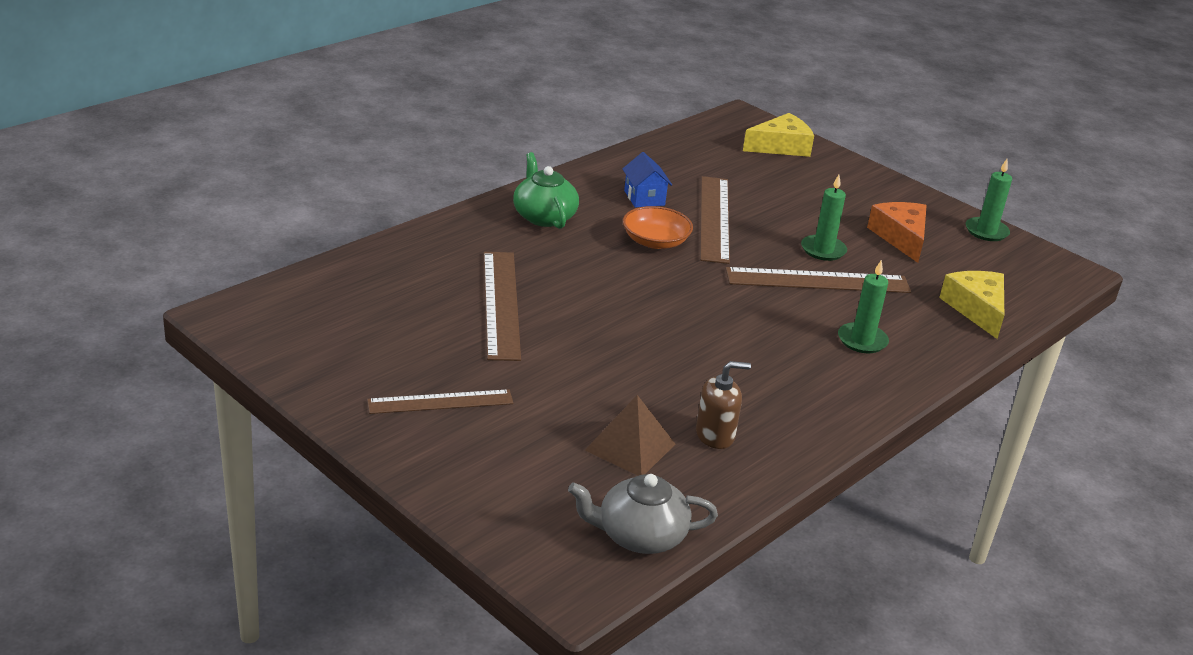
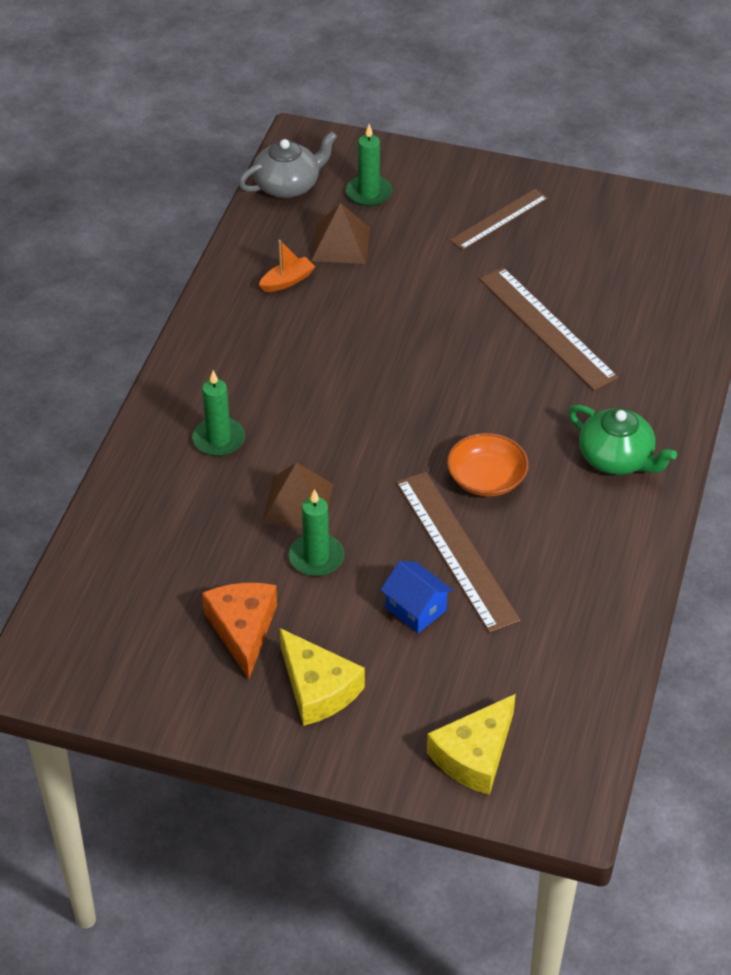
camera: 155 degrees right, 15 degrees up
blue house [622,152,672,208] -> blue house moved to [381,561,453,633]
brown soap dispenser [696,361,751,449] -> orange boat [259,240,315,292]
brown ruler [725,267,911,293] -> brown pyramid [262,463,333,528]
orange cheese [867,202,927,263] -> orange cheese turned 150 degrees counterclockwise [202,583,277,680]
yellow cheese [939,271,1004,339] -> yellow cheese moved to [280,628,365,726]
green candle [966,159,1012,241] -> green candle moved to [346,124,392,206]

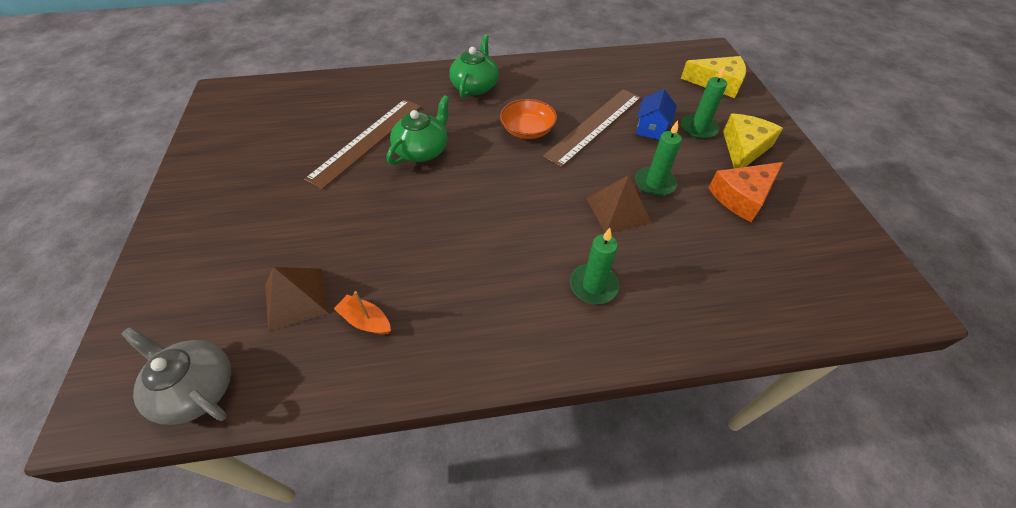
camera: 115 degrees left, 5 degrees up
green candle [346,124,392,206] -> green candle moved to [681,66,727,139]
brown ruler [450,189,548,250] -> none
none -> green teapot [387,95,450,165]

